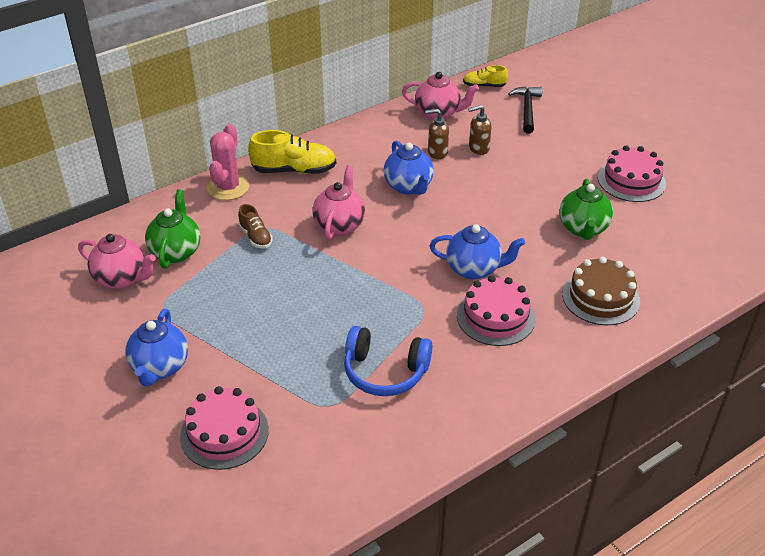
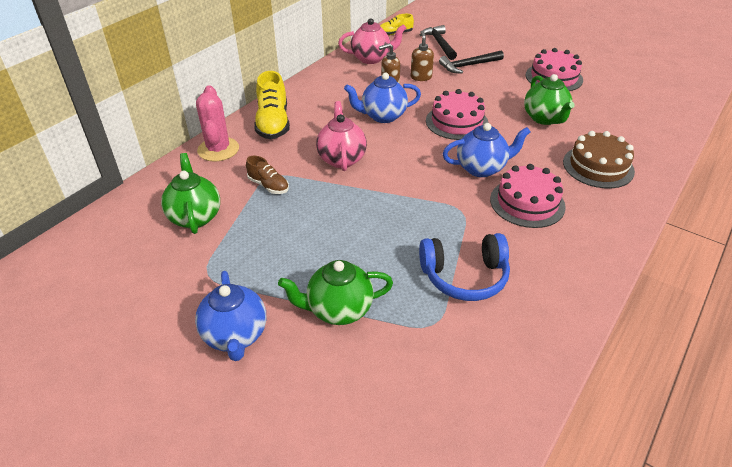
camera: 20 degrees left, 0 degrees up
pink teapot [78,234,156,289] -> none
pink cake [180,386,269,470] -> pink cake moved to [426,89,489,140]
yellow shoe [248,130,336,174] -> yellow shoe turned 105 degrees clockwise [254,71,290,139]
blue teapot [384,141,434,195] -> blue teapot turned 120 degrees clockwise [344,73,421,123]
brown soap dispenser [468,105,492,155] -> brown soap dispenser turned 120 degrees clockwise [411,31,434,81]
none -> green teapot [278,260,393,325]
none -> black hammer [439,51,504,74]

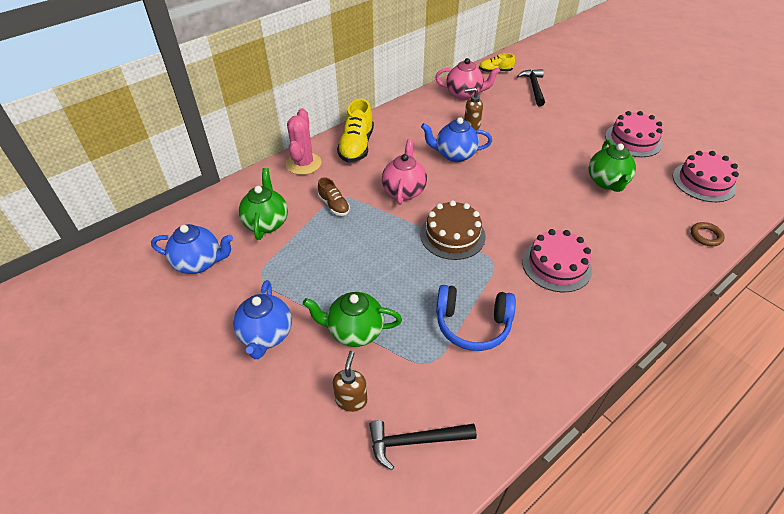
camera: 15 degrees right, 5 degrees up
brown soap dispenser [411,31,434,81] -> brown soap dispenser moved to [333,351,367,412]
pink cake [426,89,489,140] -> pink cake moved to [673,151,739,202]
black hammer [439,51,504,74] -> black hammer moved to [369,420,477,470]
blue teapot [442,123,531,177] -> blue teapot moved to [151,224,233,274]
brown cake [563,131,635,188] -> brown cake moved to [420,200,486,260]
none -> brown ring [691,222,725,246]

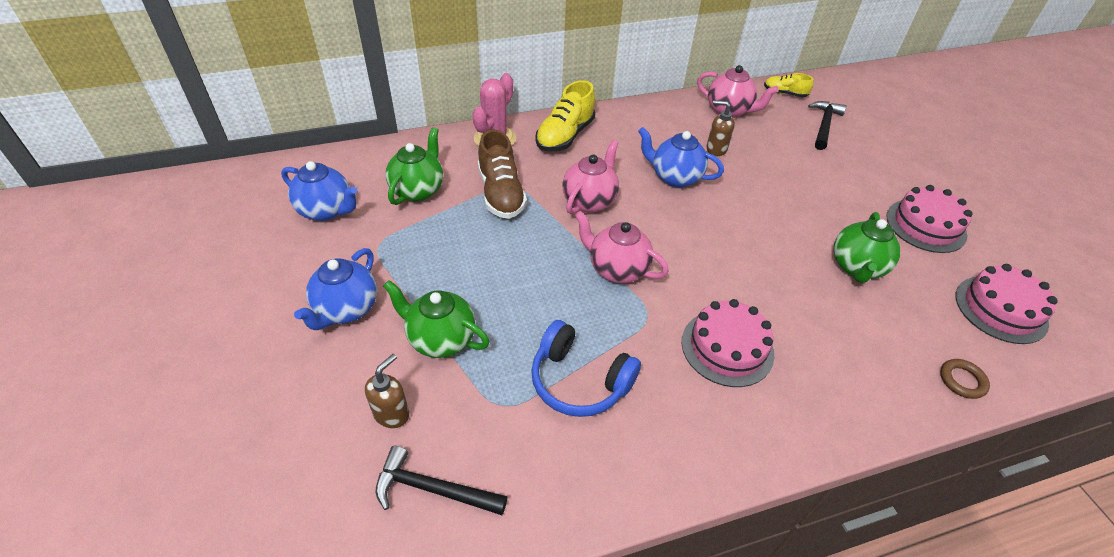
camera: 20 degrees right, 0 degrees up
brown shoe [318,177,350,216] -> brown shoe [478,130,527,219], size x1.75
brown cake [420,200,486,260] -> pink teapot [575,211,669,283]

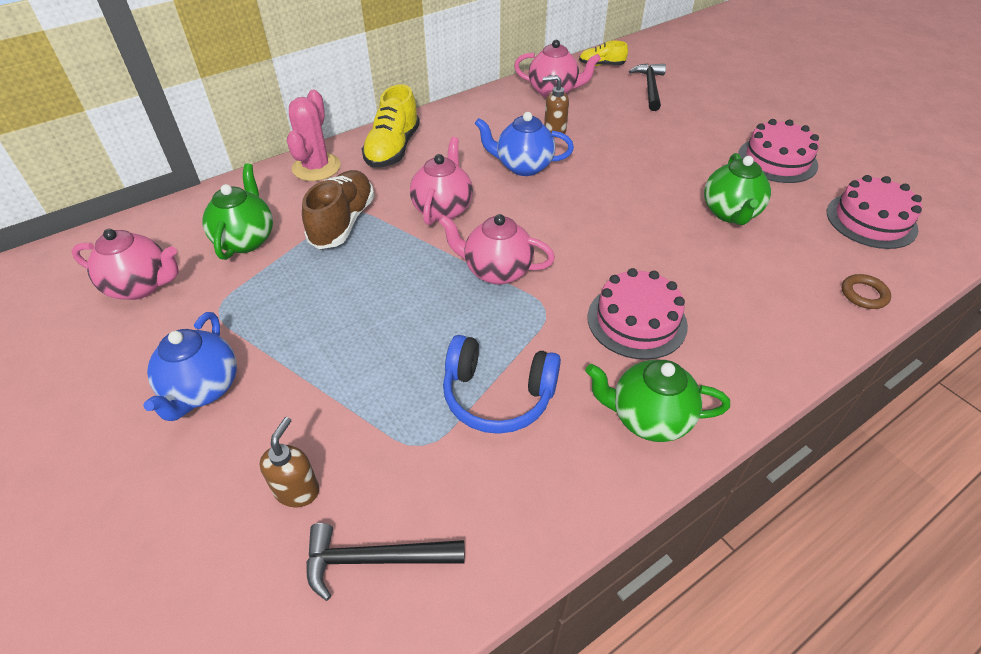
camera: 15 degrees left, 0 degrees up
blue teapot [281,161,357,221] -> pink teapot [72,229,179,300]
green teapot [383,280,490,358] -> green teapot moved to [585,360,730,442]
brown shoe [478,130,527,219] -> brown shoe turned 135 degrees counterclockwise [302,170,374,249]

